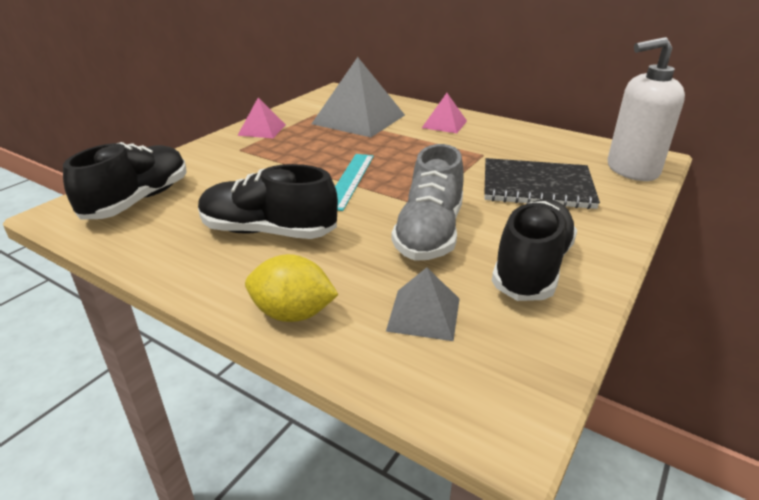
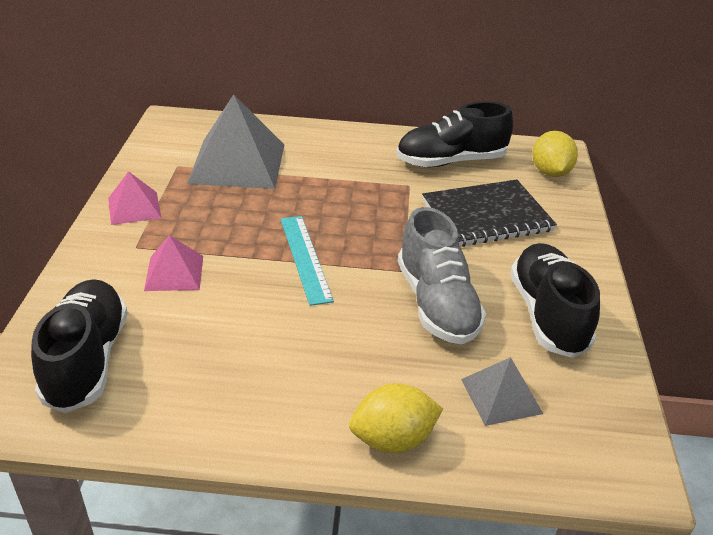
camera: 30 degrees left, 5 degrees up
black shoe [198,164,338,239] -> black shoe moved to [396,101,513,167]
pink pyramid [422,93,467,133] -> pink pyramid moved to [144,235,203,291]
white soap dispenser [608,37,685,181] -> yellow lemon [532,131,578,177]

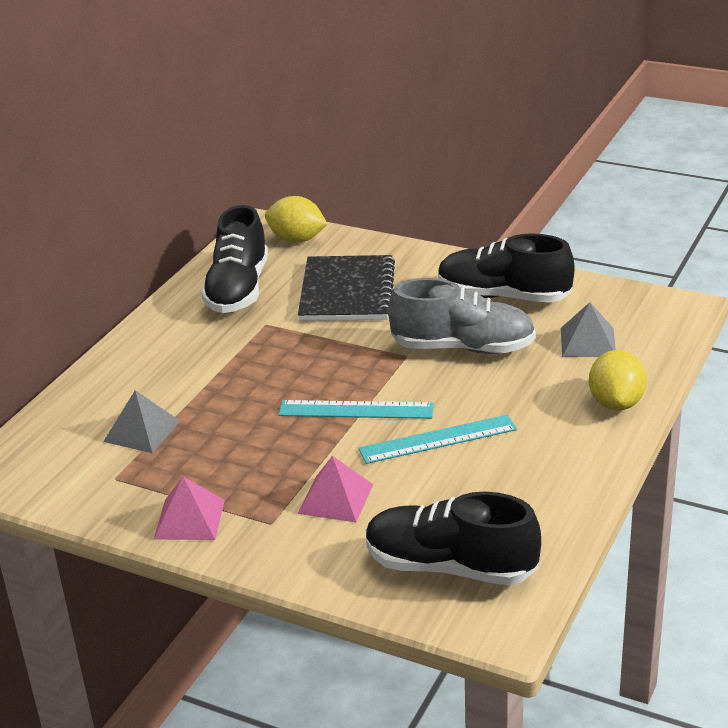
camera: 65 degrees left, 5 degrees down
grey pyramid [187,94,284,189] -> grey pyramid [103,390,180,453], size x0.52
none -> turquoise ruler [358,415,517,464]

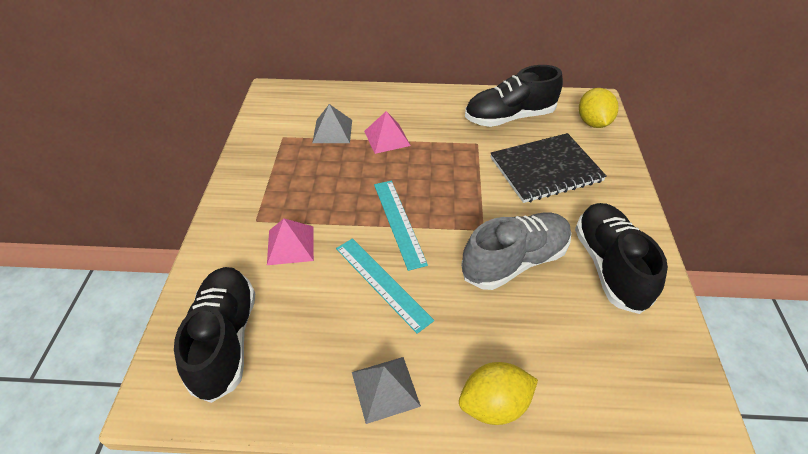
camera: 65 degrees right, 15 degrees up
pink pyramid [153,476,225,540] -> pink pyramid moved to [364,111,411,154]
grey shoe [388,278,536,354] -> grey shoe turned 105 degrees counterclockwise [461,213,571,290]
grey pyramid [561,302,616,357] -> grey pyramid moved to [352,357,421,424]

